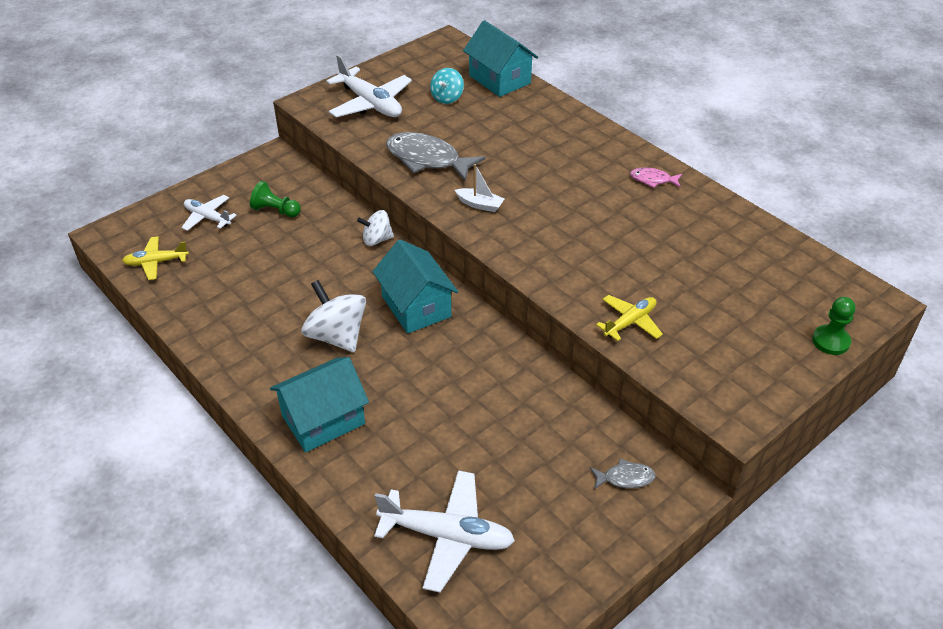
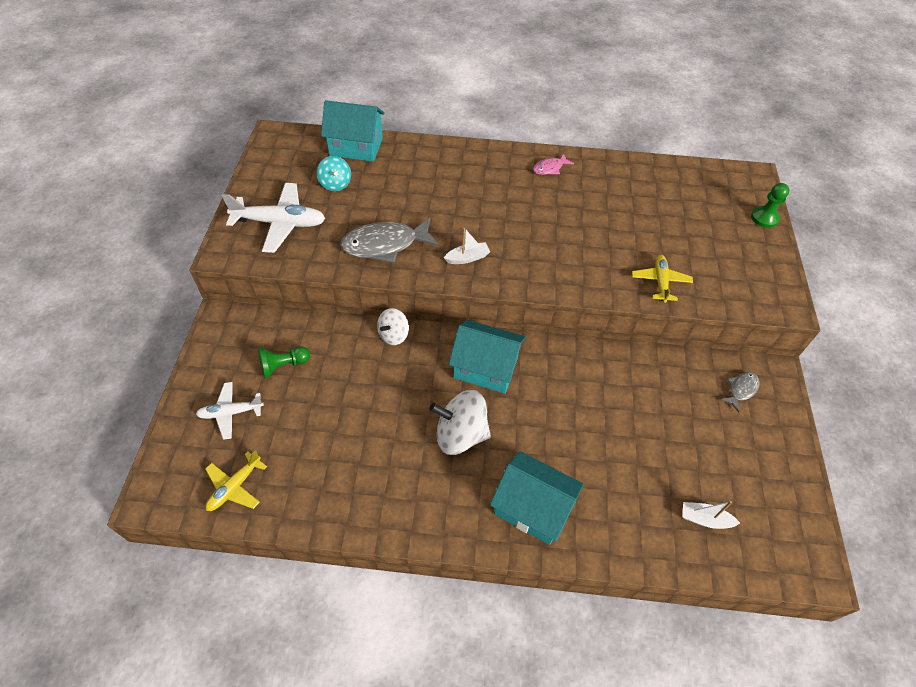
camera: 45 degrees left, 10 degrees up
turquoise house [270,357,369,452] -> turquoise house turned 75 degrees counterclockwise [490,451,584,545]
white plane [374,470,515,593] -> white boat [683,501,740,529]

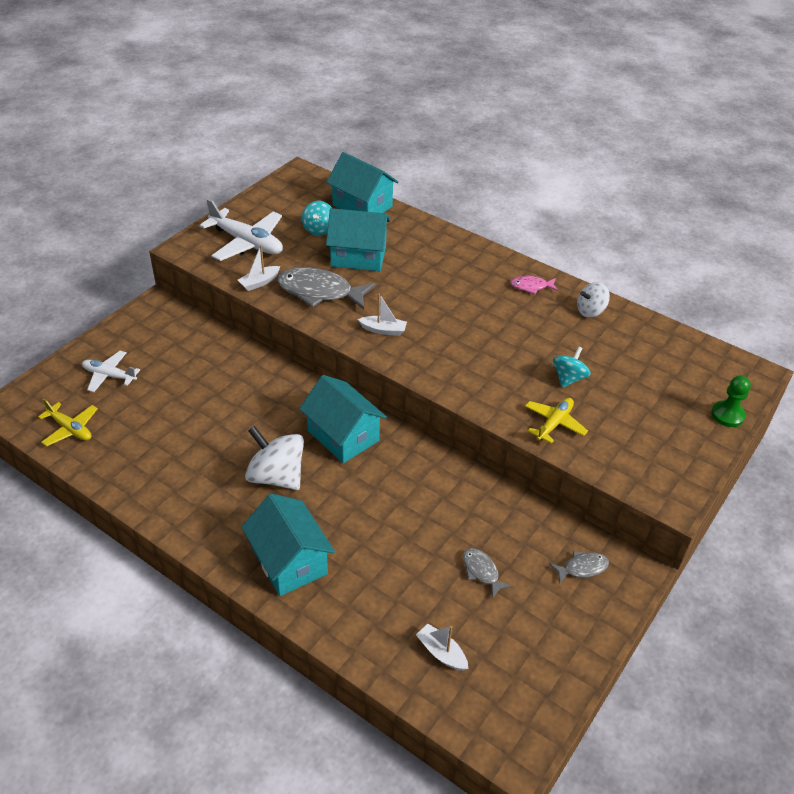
camera: 30 degrees right, 10 degrees down
yellow plane [205,450,267,511] -> yellow plane turned 120 degrees counterclockwise [38,399,98,446]
green pawn [258,347,310,378] -> none
white spinning top [377,308,409,345] -> white spinning top moved to [577,282,610,317]
none -> white boat [238,245,280,291]
none -> turquoise house [326,208,390,271]
none -> grey fish [463,548,512,597]
none -> turquoise spinning top [553,346,591,388]

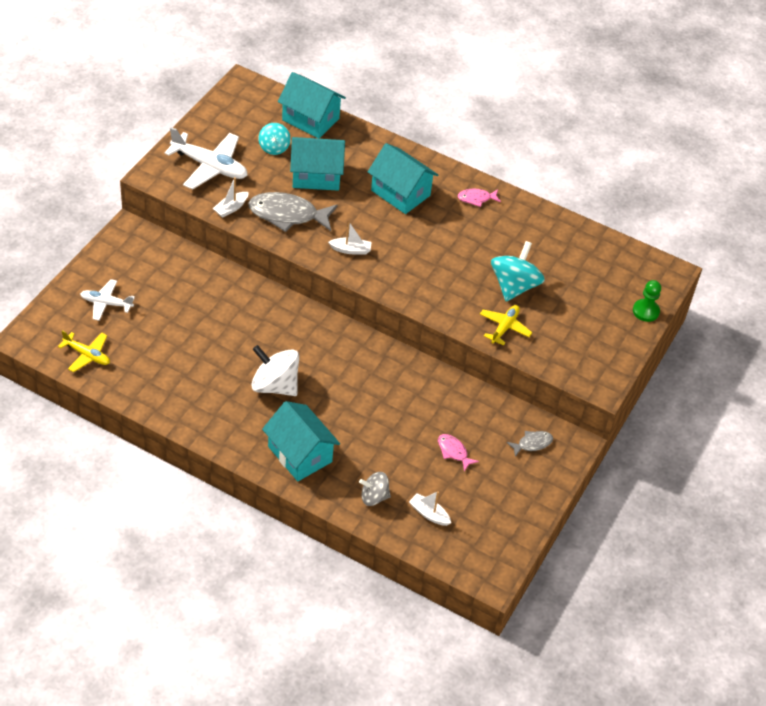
camera: 10 degrees left, 5 degrees up
turquoise house [299,375,387,463] -> turquoise house moved to [368,143,438,214]
grey fish [463,548,512,597] -> pink fish [438,434,479,471]
turquoise spinning top [553,346,591,388] -> turquoise spinning top [491,241,545,301], size x1.67
white spinning top [577,282,610,317] -> none
none -> grey spinning top [359,472,391,506]

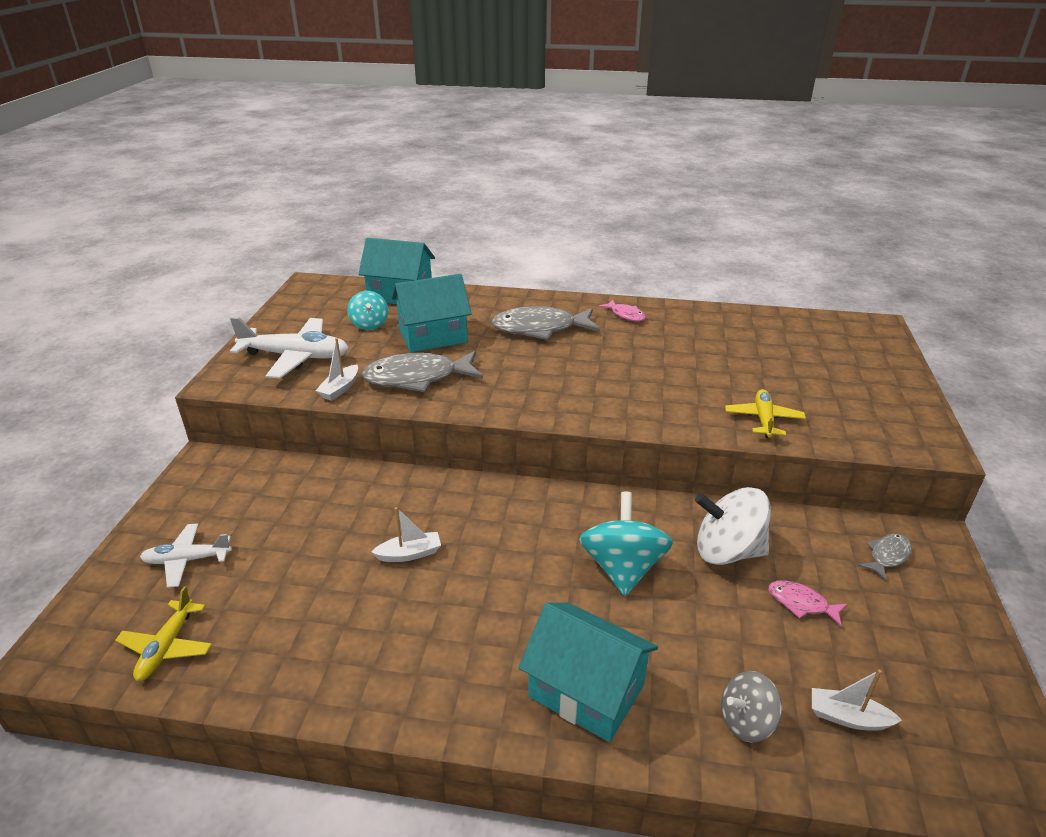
camera: 15 degrees left, 15 degrees down
yellow plane [58,330,110,372] -> yellow plane turned 90 degrees clockwise [115,586,212,681]
white spinning top [251,345,299,396] -> white spinning top moved to [695,487,771,565]
white boat [328,221,371,255] -> white boat moved to [371,507,441,562]
turquoise house [368,143,438,214] -> grey fish [491,306,600,340]
pink fish [458,189,501,207] -> pink fish turned 105 degrees counterclockwise [599,299,646,322]
turquoise spinning top [491,241,545,301] -> turquoise spinning top moved to [579,492,673,596]
green pawn [633,280,661,322] -> none

